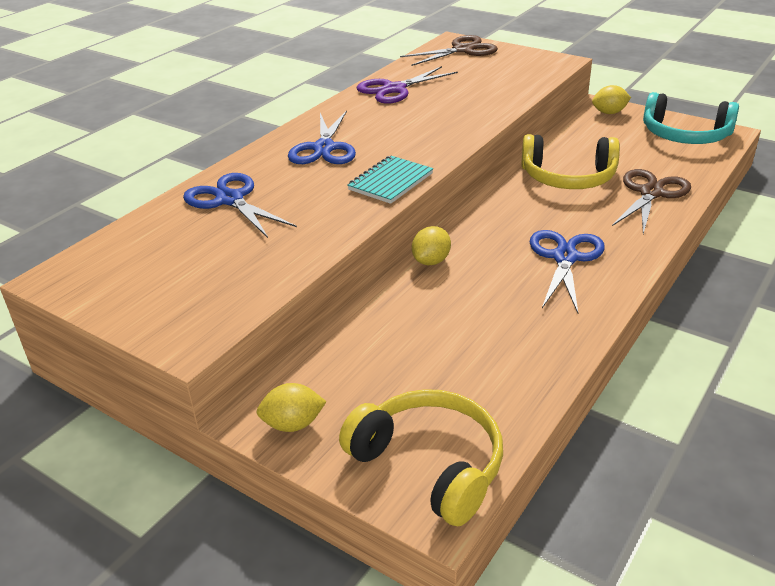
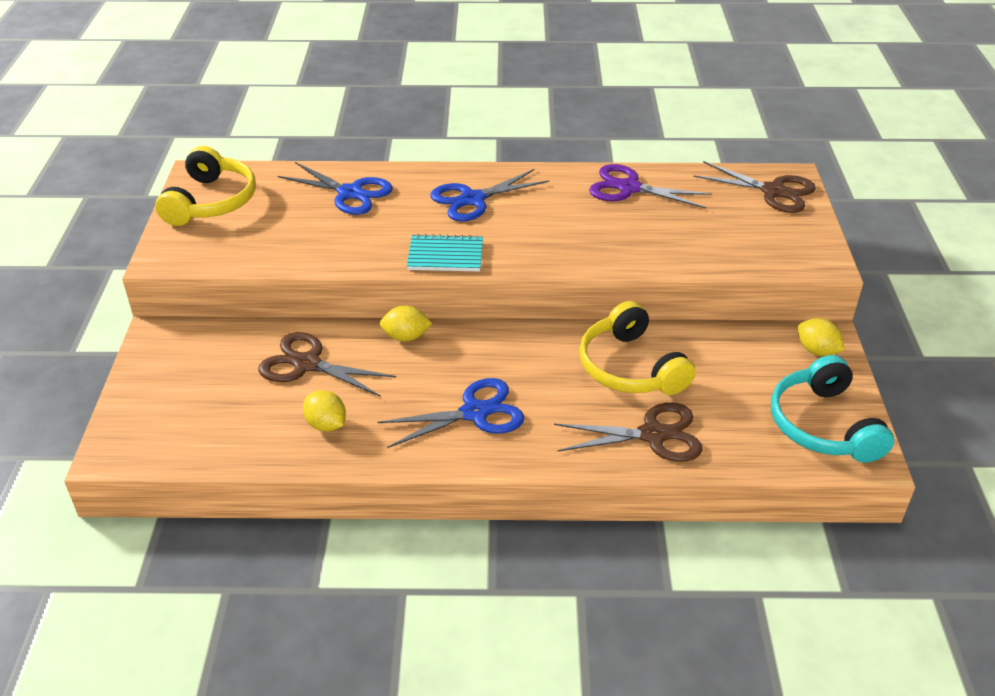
camera: 55 degrees right, 5 degrees up
blue scissors [183,173,297,238] -> blue scissors turned 105 degrees clockwise [278,162,393,215]
yellow lemon [256,383,327,432] -> yellow lemon moved to [303,390,346,432]
yellow headphones [339,389,503,526] -> yellow headphones moved to [155,146,256,226]
none -> brown scissors [258,332,396,397]

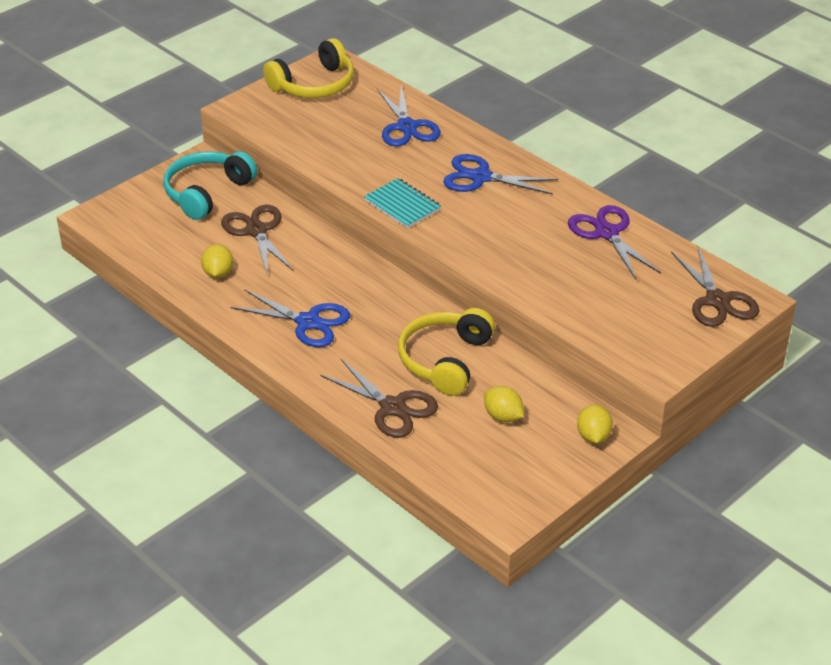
camera: 45 degrees right, 0 degrees up
yellow lemon [380,305,432,341] -> yellow lemon moved to [484,386,524,422]
turquoise headphones [771,355,894,463] -> turquoise headphones moved to [163,151,257,220]

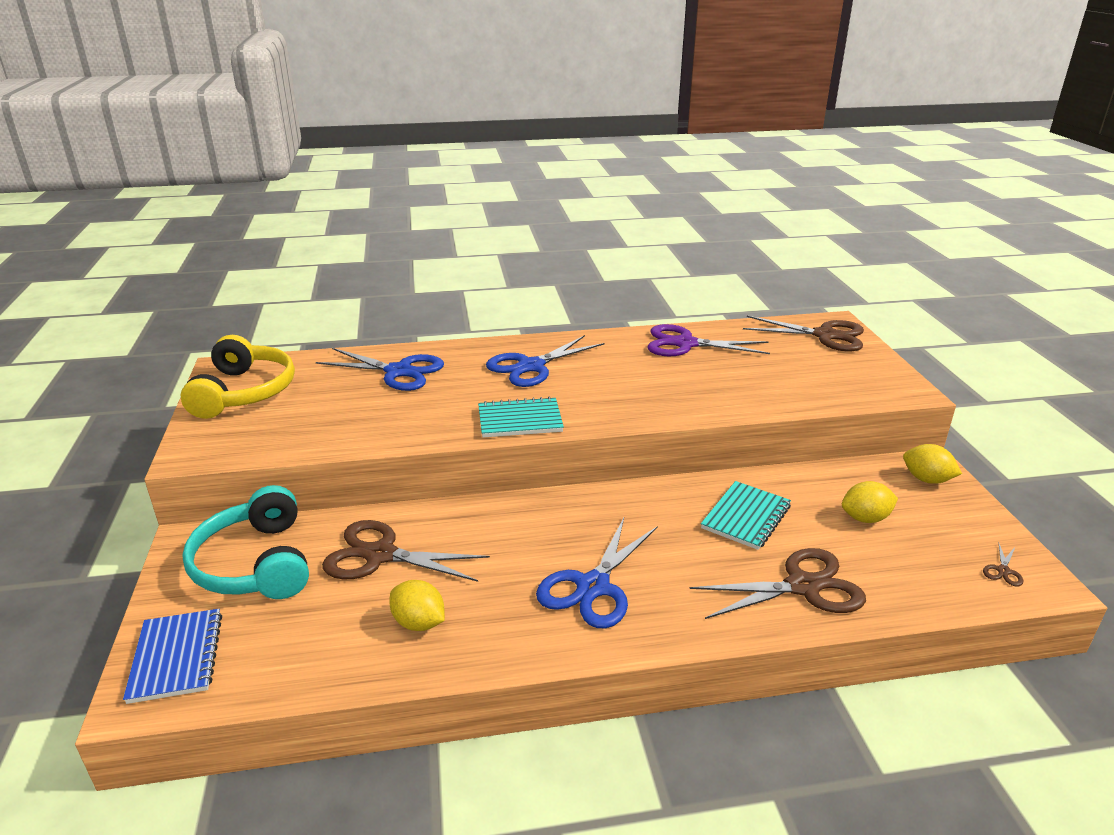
camera: 55 degrees left, 10 degrees down
blue scissors [231,289,350,347] -> blue scissors turned 150 degrees clockwise [536,518,658,628]
yellow headphones [398,308,495,396] -> turquoise notebook [701,481,791,550]
none -> blue notebook [123,609,222,704]
none -> brown scissors [983,542,1023,586]

